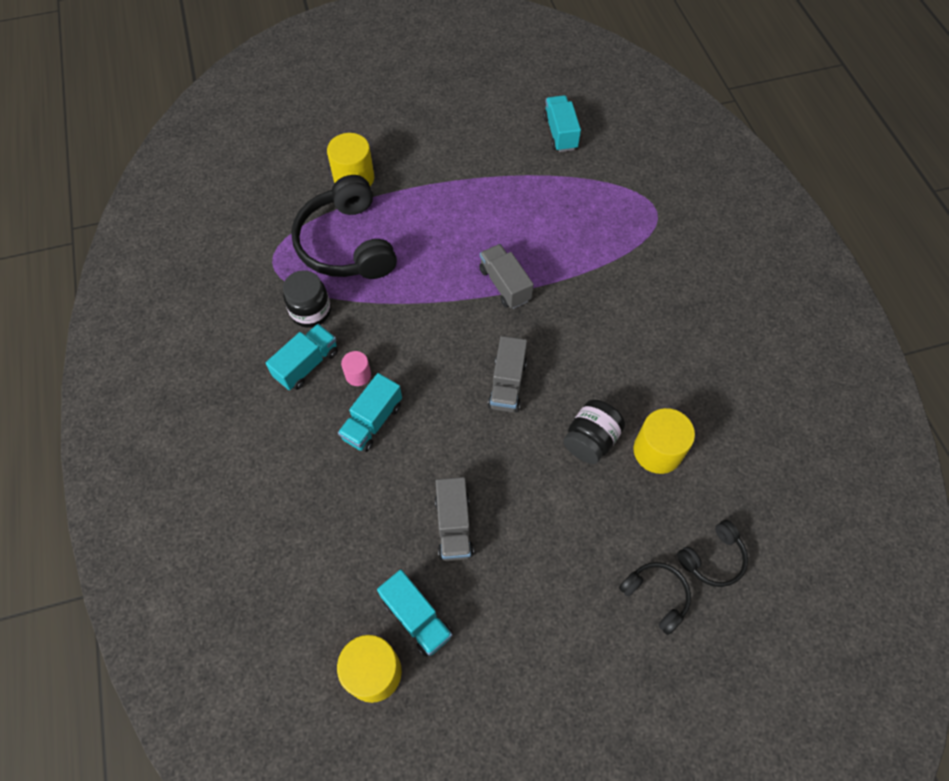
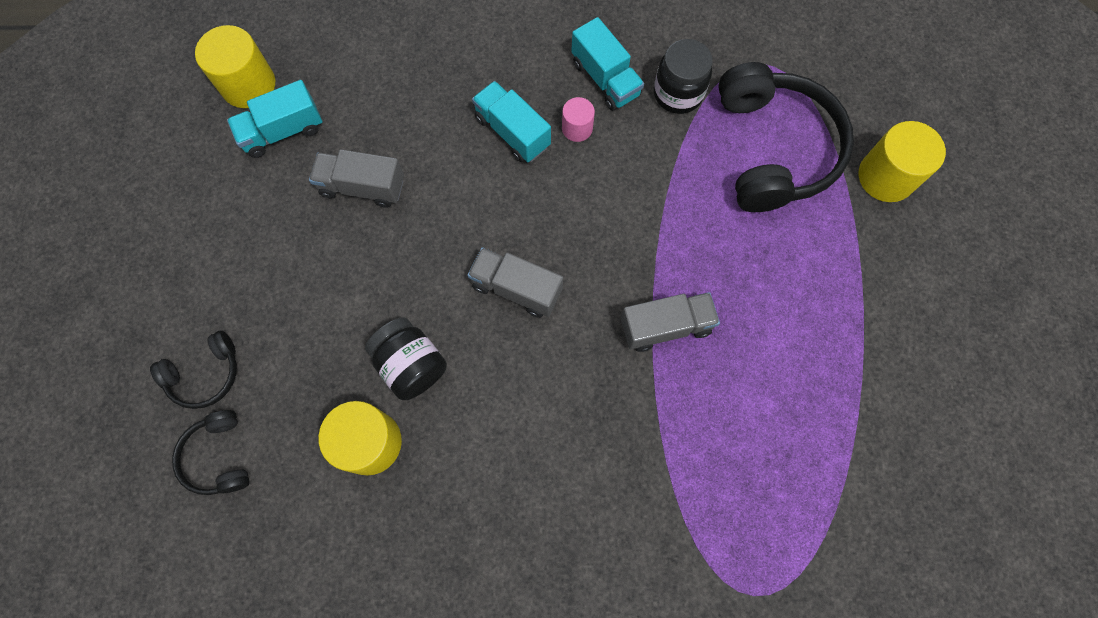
camera: 105 degrees right, 10 degrees up
black headphones [291,175,397,279] -> black headphones turned 90 degrees clockwise [718,62,854,212]
turquoise truck [543,95,581,152] -> none

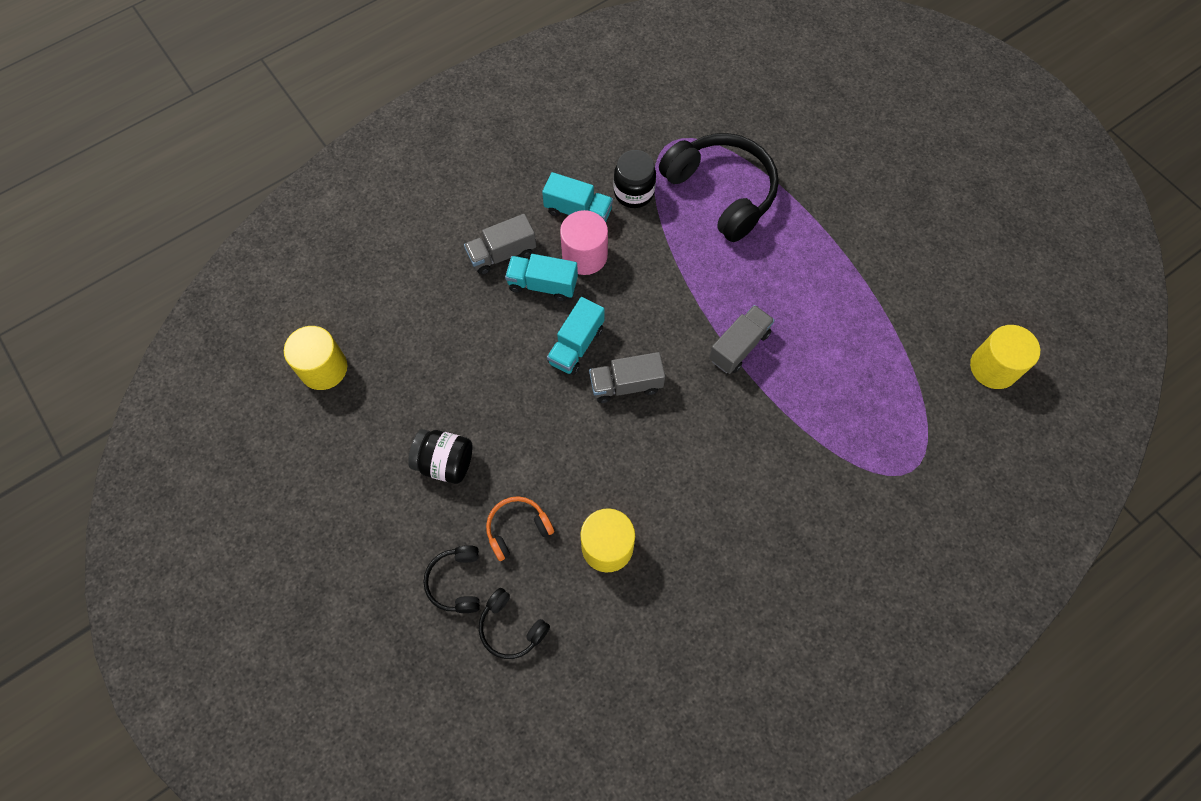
camera: 35 degrees left, 5 degrees down
black headphones [150,330,237,409] -> black headphones turned 150 degrees clockwise [423,545,480,613]
turquoise truck [227,80,322,158] -> turquoise truck moved to [547,297,605,375]
grey truck [309,149,404,208] -> grey truck moved to [464,214,536,275]
black jar [365,317,447,400] -> black jar moved to [408,429,473,484]
pink cylinder [562,97,595,142] -> pink cylinder [560,210,608,275], size x1.80
yellow cylinder [859,121,946,202] -> yellow cylinder moved to [970,325,1040,389]
none -> orange headphones [486,496,554,561]

